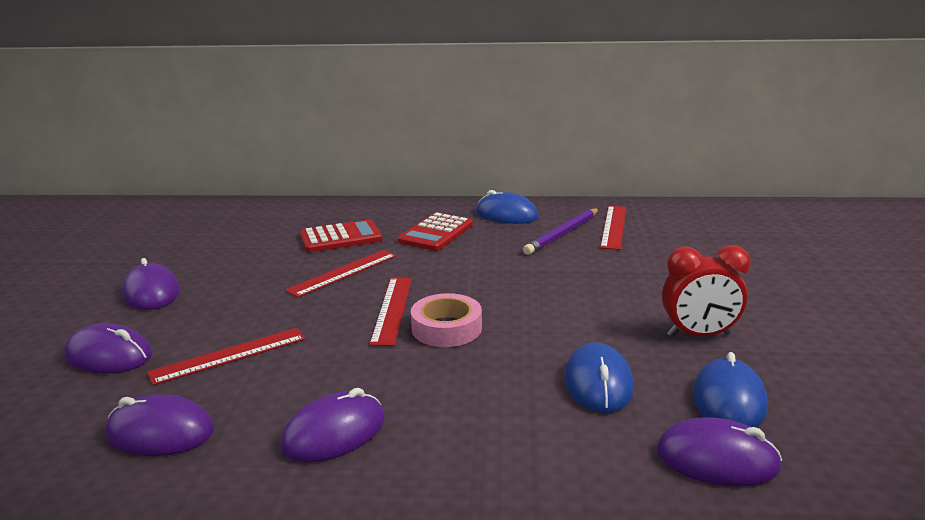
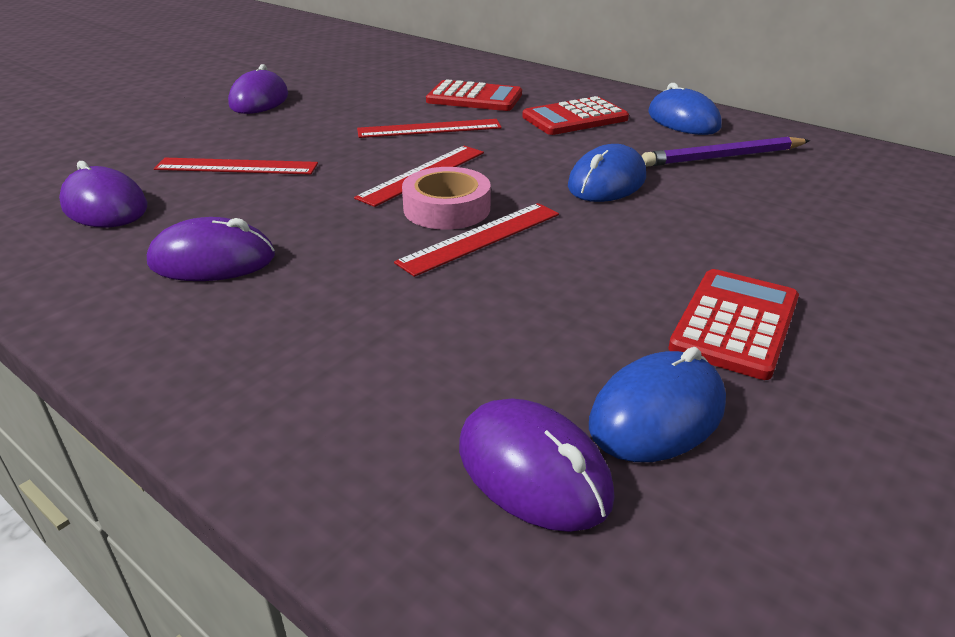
camera: 35 degrees right, 10 degrees up
purple mouse [64,323,152,373] -> none
blue mouse [564,342,634,413] -> blue mouse moved to [568,144,646,202]
red ruler [600,206,626,250] -> red ruler moved to [394,203,559,277]
red clock [662,245,751,337] -> red calculator [668,269,799,380]

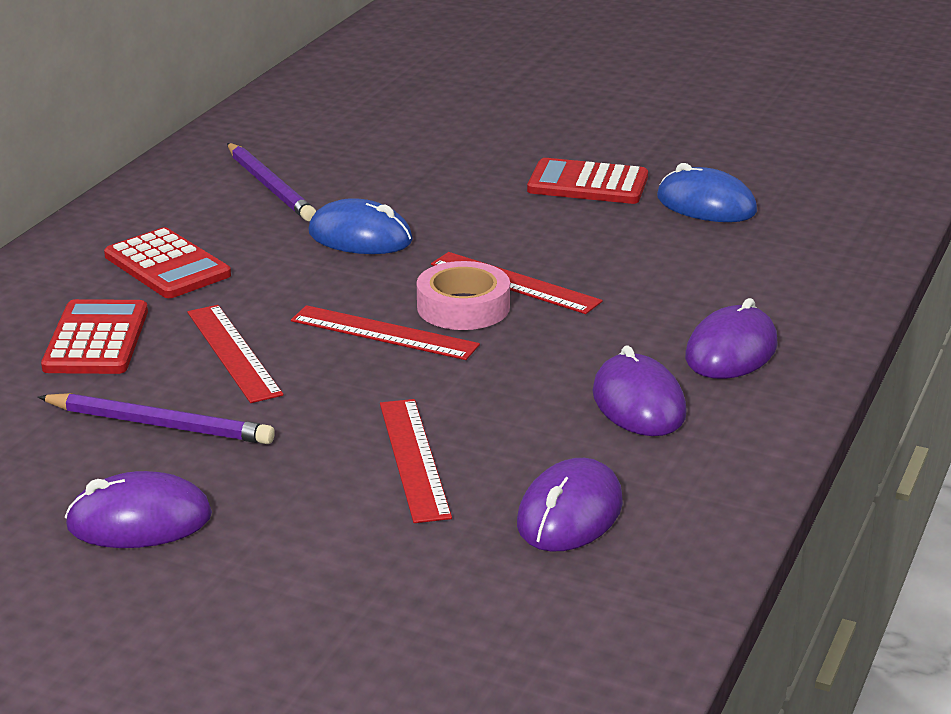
camera: 105 degrees left, 5 degrees down
purple mouse [459,399,615,532] -> purple mouse moved to [685,298,778,379]
blue mouse [648,83,722,135] -> none
none -> purple pencil [38,393,275,444]

